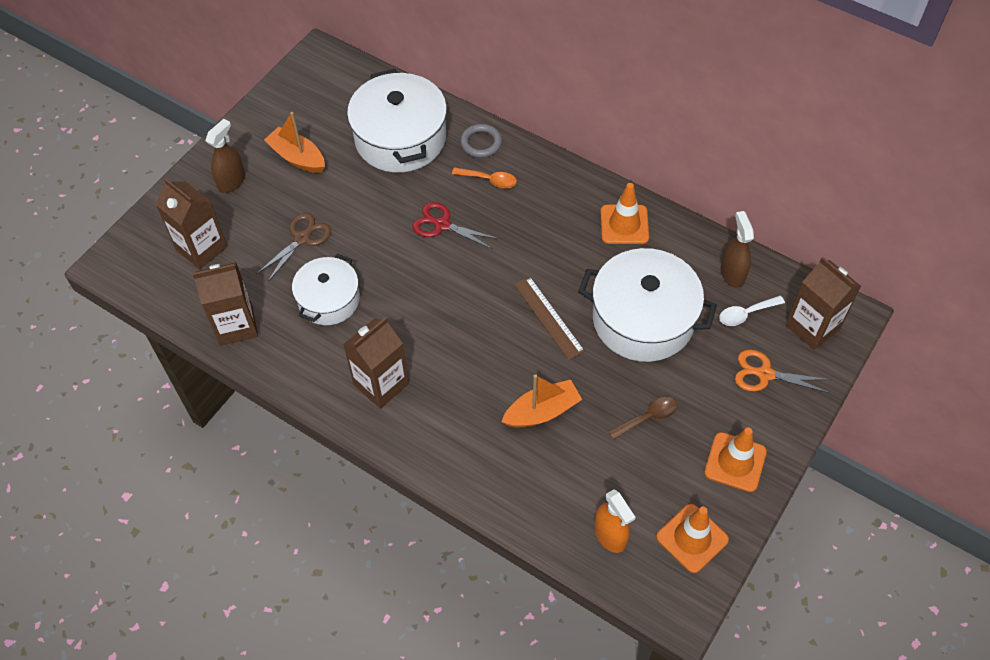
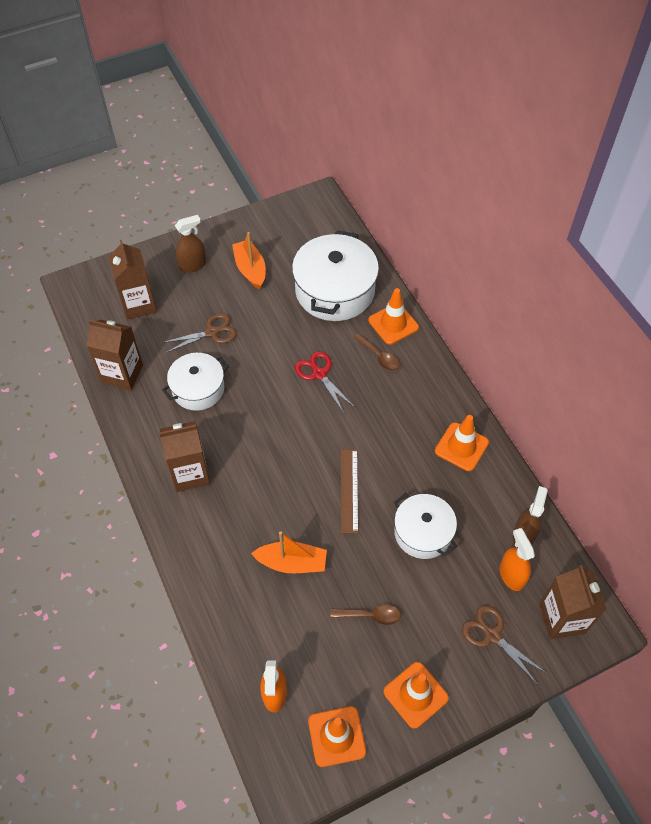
camera: 30 degrees right, 0 degrees up
orange spoon [452,167,517,188] -> brown spoon [354,333,399,371]
grey ring [460,124,502,158] -> orange traffic cone [368,288,419,345]
white pot [578,248,717,362] -> white pot [394,493,458,559], size x0.62
white spoon [719,296,785,326] -> orange spray bottle [500,528,535,591]
orange scissors [735,350,831,393] -> brown scissors [462,605,546,684]

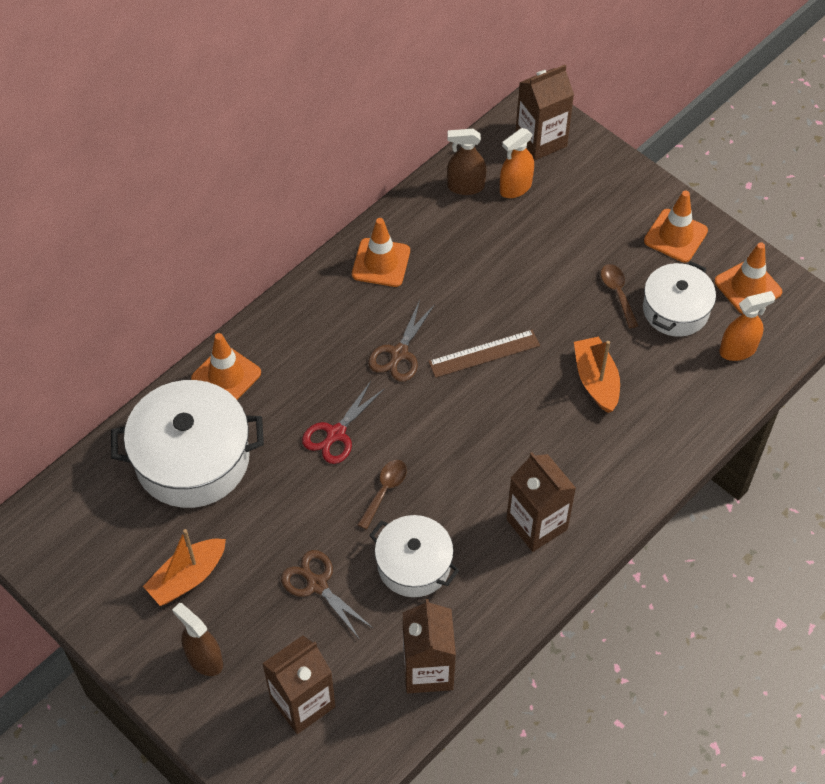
camera: 110 degrees left, 0 degrees up
brown spoon [354,333,399,371] -> brown spoon moved to [357,460,407,530]
white pot [394,493,458,559] -> white pot moved to [643,261,716,337]
brown scissors [462,605,546,684] -> brown scissors moved to [368,300,435,382]

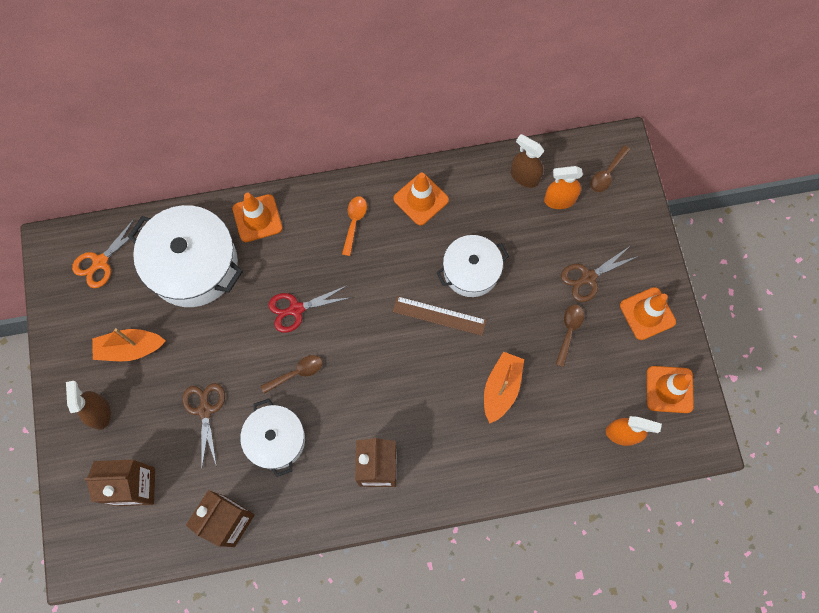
camera: 35 degrees right, 15 degrees up
brown scissors [368,300,435,382] -> brown scissors moved to [561,246,639,302]
brown carton [516,65,574,160] -> brown spoon [590,145,630,192]
white pot [643,261,716,337] -> white pot moved to [436,235,509,297]
none -> orange scissors [72,218,144,288]
none -> orange spoon [342,196,367,256]

